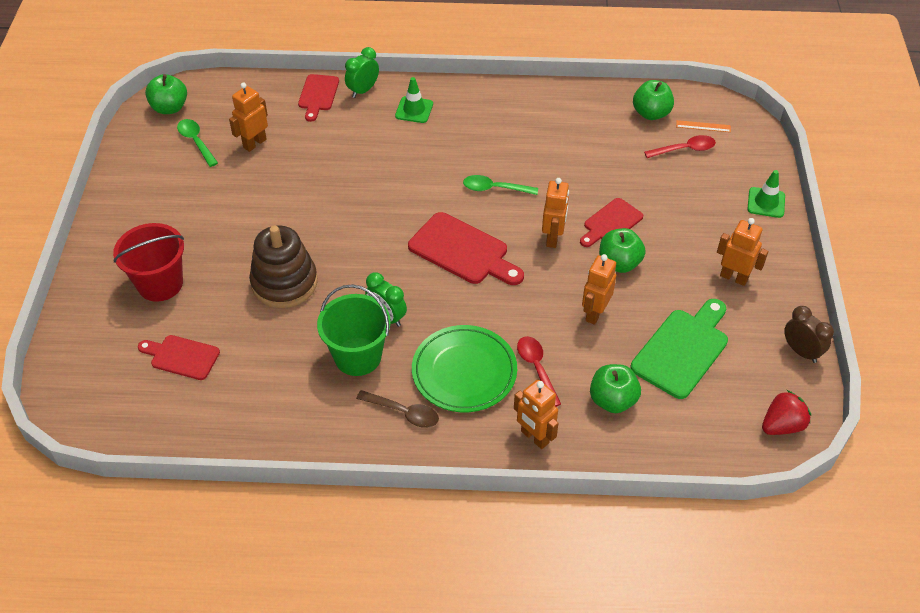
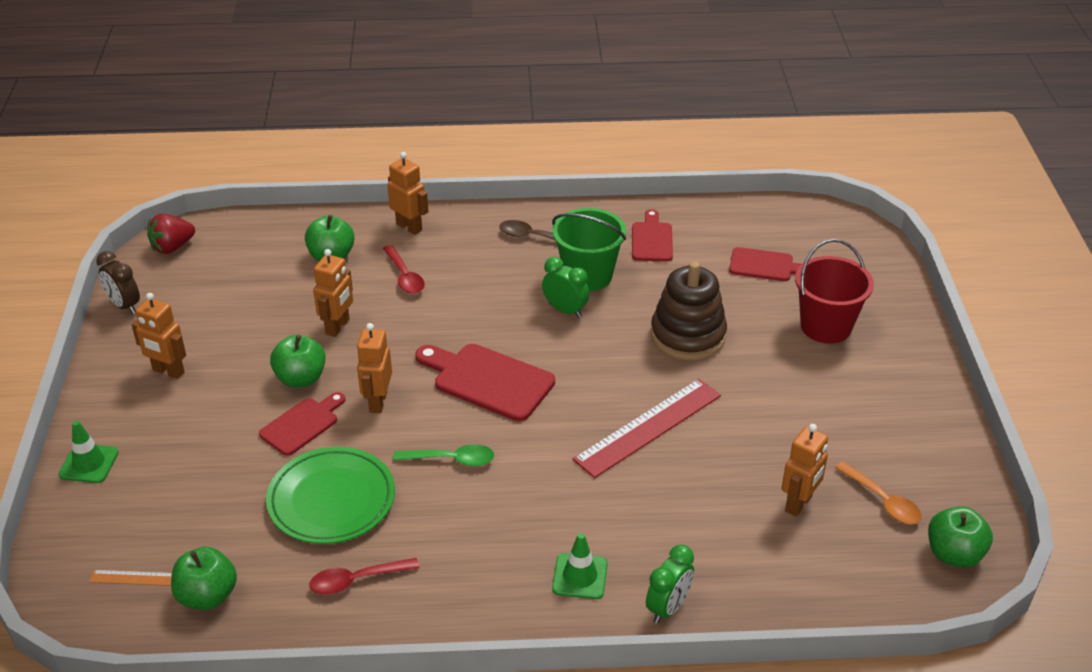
camera: 175 degrees right, 10 degrees down
green spoon [177,119,218,167] -> orange spoon [835,462,922,524]
red cutting board [298,74,339,122] -> red cutting board moved to [632,209,673,262]
green plate [412,325,517,412] -> green plate moved to [266,447,395,544]
green cutting board [631,299,728,399] -> none
red spoon [644,135,716,158] -> red spoon moved to [309,558,420,595]
none -> red ruler [573,379,721,478]

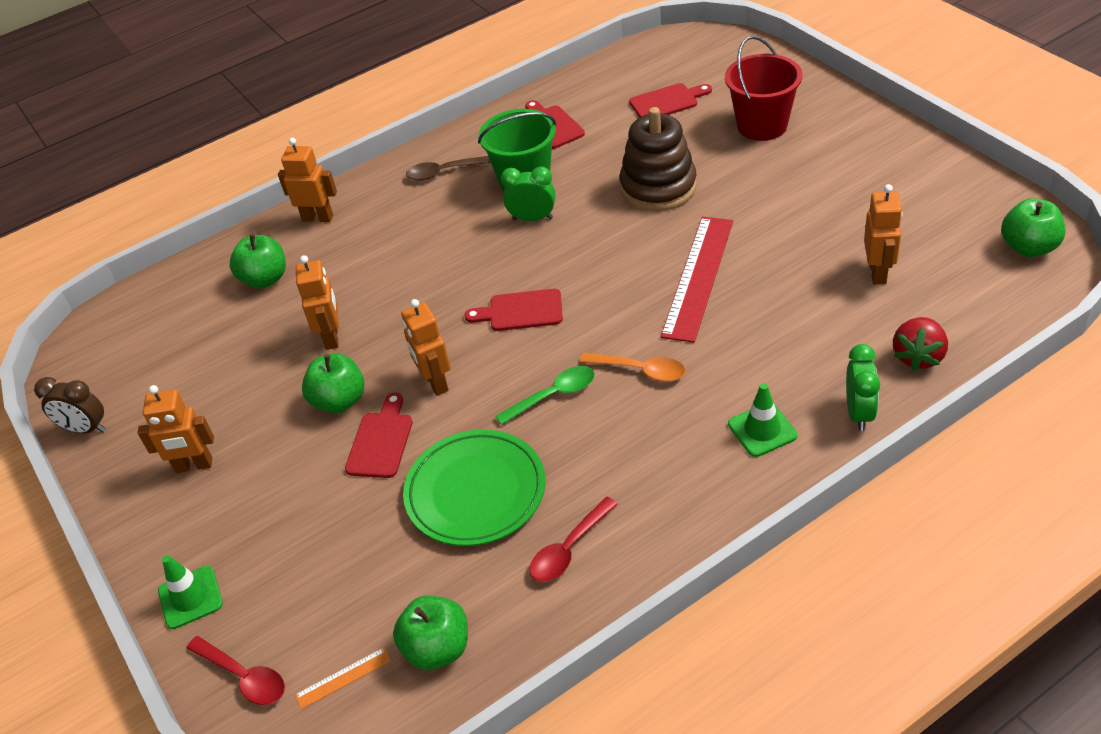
camera: 25 degrees left, 5 degrees up
red strawberry [147,214,195,254] -> red strawberry moved to [893,317,948,371]
red spoon [383,245,425,294] -> red spoon moved to [186,636,285,705]
red cutting board [415,344,555,421] -> red cutting board [464,289,563,331], size x0.63
orange spoon [835,462,922,524] -> orange spoon moved to [580,353,686,382]

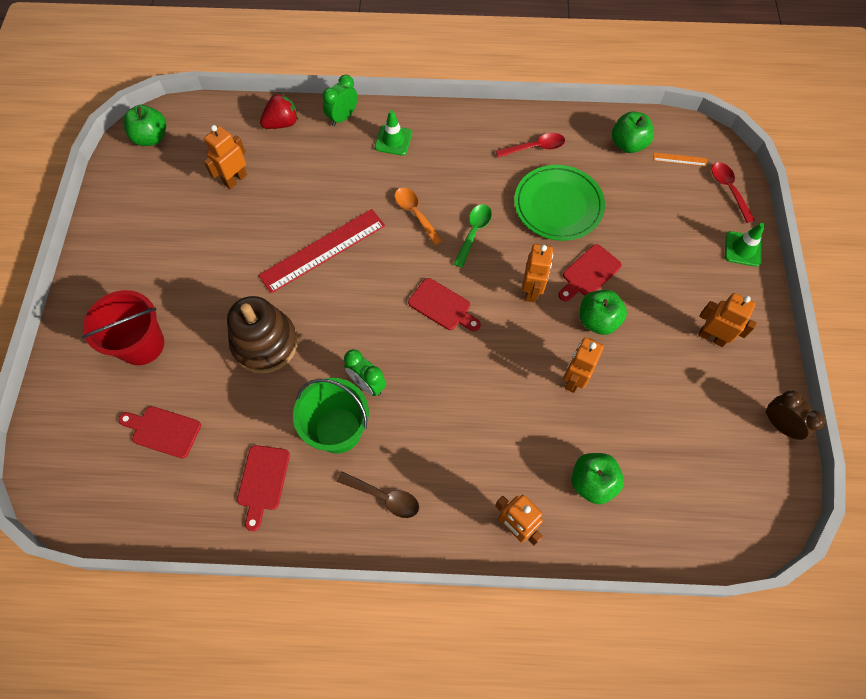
camera: 150 degrees left, 20 degrees up
green spoon [495,366,595,425] -> green spoon turned 105 degrees clockwise [454,204,492,268]

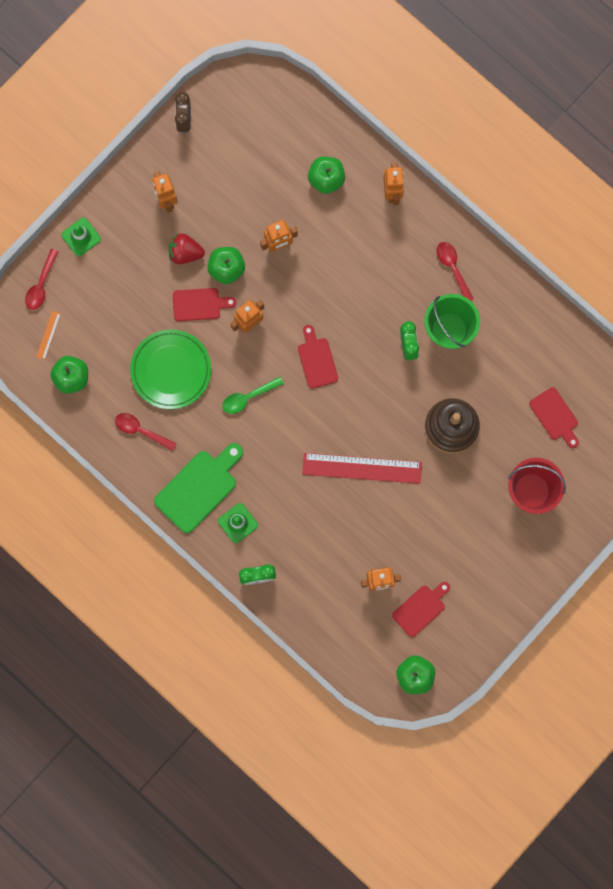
camera: 140 degrees left, 15 degrees up
red cutting board [237,445,290,531] -> red cutting board moved to [392,582,450,637]
red strawberry [260,92,298,129] -> red strawberry moved to [169,233,205,264]
brown spoon [337,472,419,518] -> red spoon [437,242,474,301]
orange spoon [395,188,443,245] -> none
orange ruler [653,152,707,166] -> orange ruler turned 60 degrees clockwise [36,311,61,360]
none -> green cutting board [154,443,243,533]

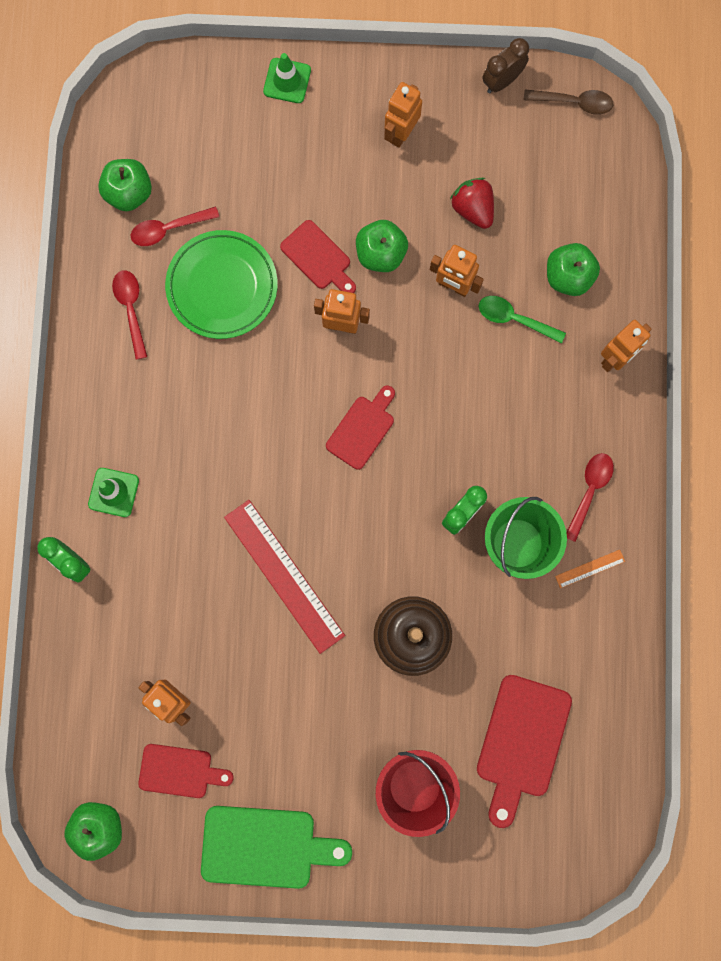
camera: 50 degrees right, 0 degrees up
red spoon [25,249,59,310] -> red spoon moved to [131,206,219,246]
orange ruler [36,311,61,360] -> orange ruler moved to [555,550,625,588]
green cutting board [154,443,243,533] -> green cutting board moved to [201,806,352,889]
red strawberry [169,233,205,264] -> red strawberry moved to [450,178,494,229]
green spoon [222,377,284,414] -> green spoon moved to [478,296,566,344]
red cutting board [529,387,579,448] -> red cutting board [477,675,572,828], size x1.59
none -> brown spoon [524,89,613,115]

